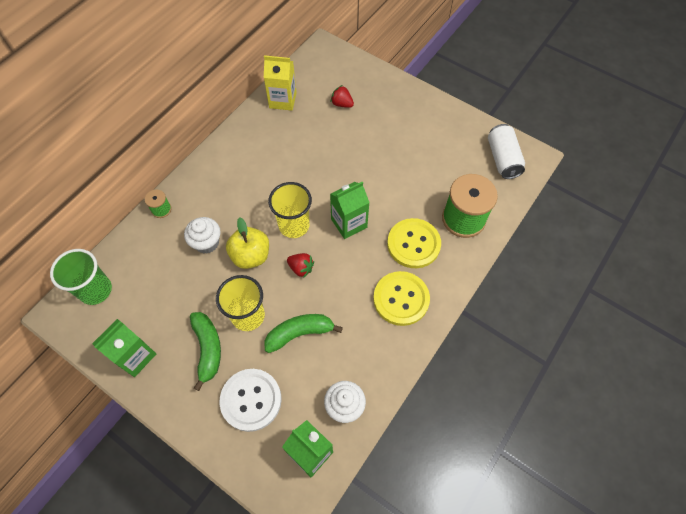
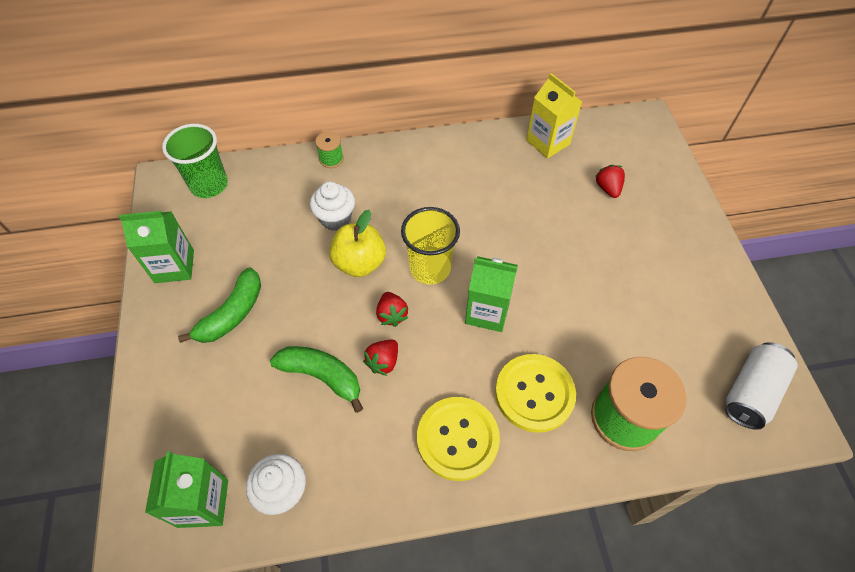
camera: 45 degrees right, 5 degrees down
yellow cup [216,275,265,331] -> none
white button [220,369,282,432] -> none
none -> red strawberry [363,339,398,376]

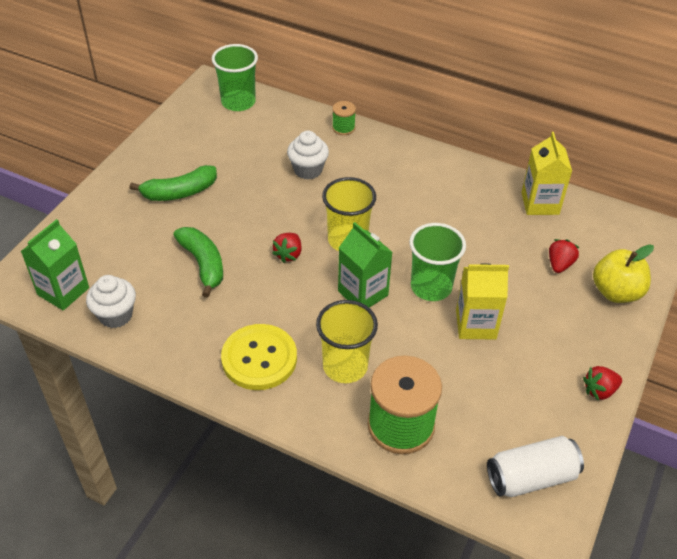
camera: 35 degrees right, 10 degrees down
green carton [119,211,194,283] -> none
yellow apple [329,210,386,277] -> yellow apple moved to [593,244,654,303]
red strawberry [363,339,398,376] -> red strawberry moved to [583,366,622,401]
yellow button [495,354,576,433] -> yellow cup [316,300,378,383]
none -> green cup [409,223,466,301]
none -> yellow carton [456,263,509,340]

